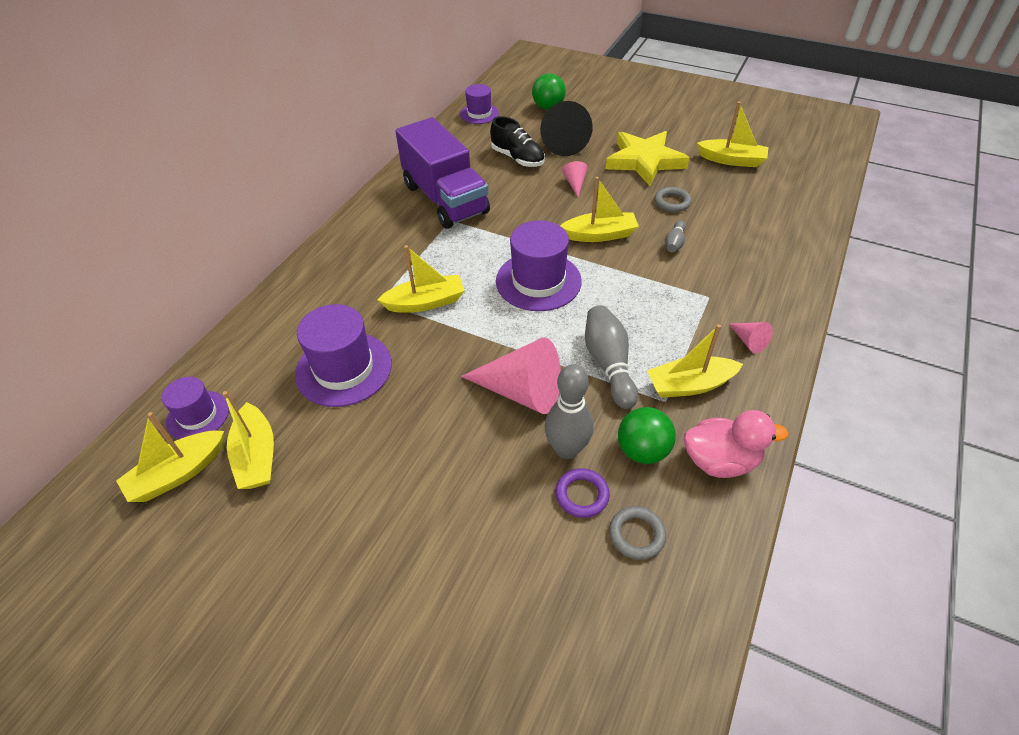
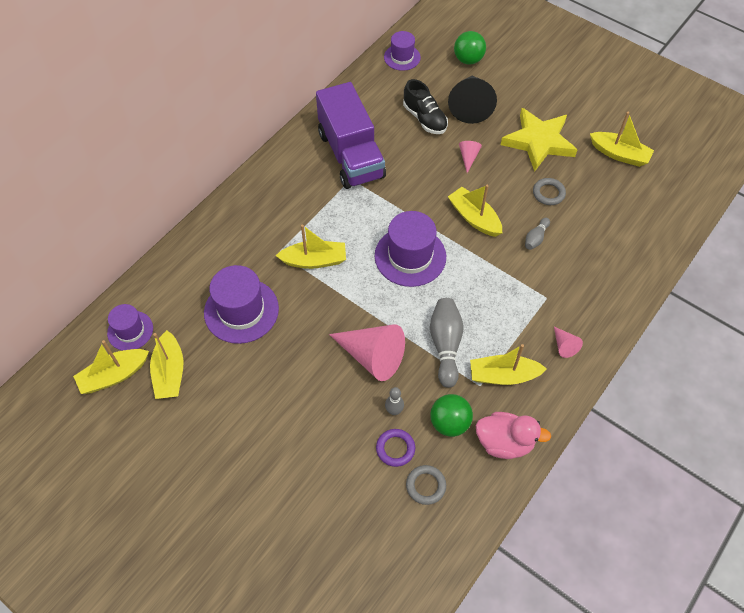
camera: 10 degrees right, 10 degrees up
grey bowling pin [545,364,593,459] -> grey bowling pin [385,387,404,415], size x0.54
yellow boat [560,177,639,242] -> yellow boat turned 135 degrees counterclockwise [448,185,502,237]

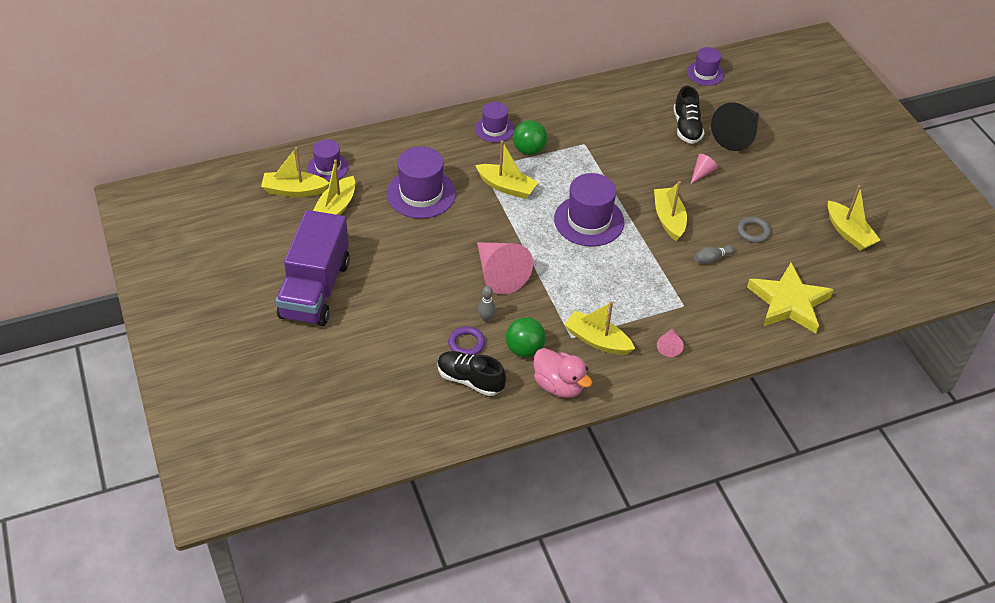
camera: 30 degrees right, 10 degrees down
purple truck [316,82,386,189] -> purple truck moved to [276,210,350,326]
grey ring [406,465,446,505] -> black shoe [437,351,506,396]
grey bowling pin [430,298,464,388] -> none
green ball [454,31,486,65] -> green ball moved to [513,120,547,155]
yellow star [501,108,578,172] -> yellow star moved to [747,263,834,333]
none -> purple hat [475,102,514,143]

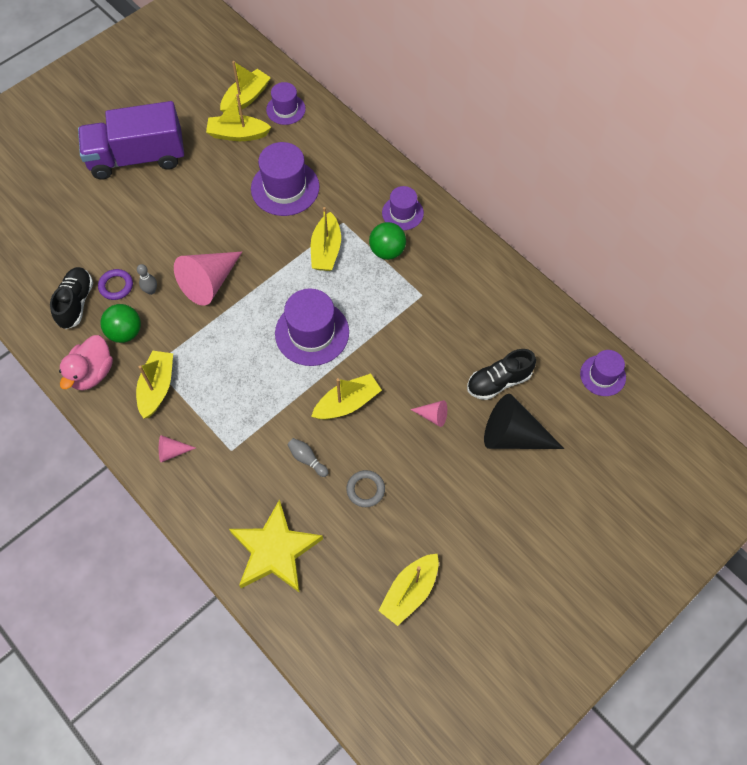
camera: 70 degrees right, 15 degrees up
yellow boat [261,147,329,197] -> yellow boat turned 60 degrees clockwise [220,61,271,113]

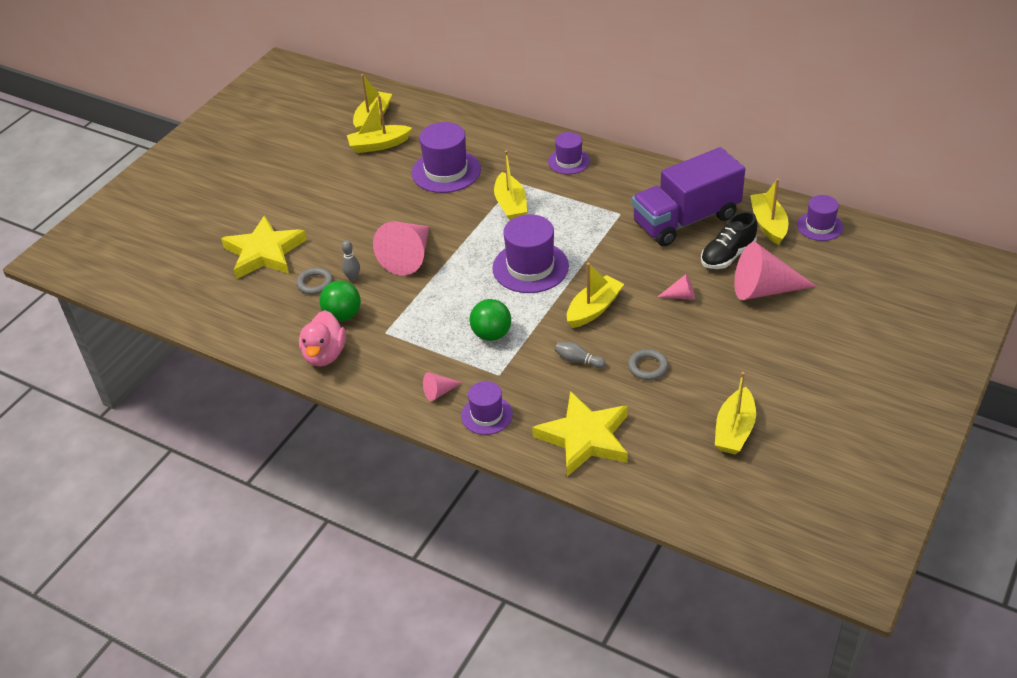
camera: 15 degrees left, 20 degrees down
black shoe [50,267,93,329] -> none
purple truck [78,101,184,179] -> purple truck moved to [632,147,745,246]
purple ring [98,269,133,300] -> grey ring [296,268,333,295]
yellow boat [136,350,173,419] -> yellow boat moved to [750,179,788,245]
purple hat [266,82,306,125] -> purple hat moved to [461,381,513,435]
green ball [369,222,406,260] -> green ball moved to [469,299,511,341]
black cone [484,394,565,449] -> pink cone [734,242,816,300]
none -> yellow star [221,215,307,279]

